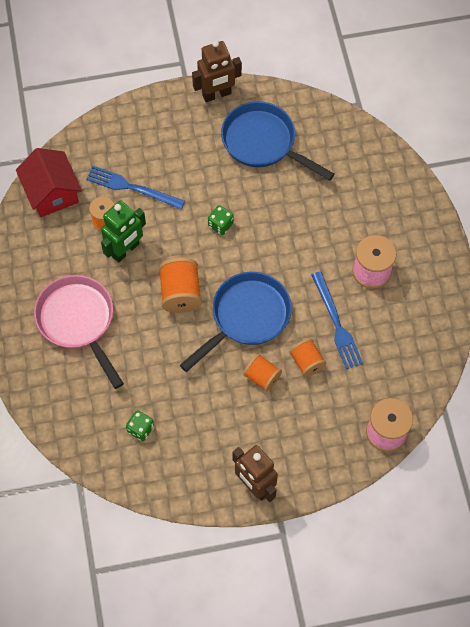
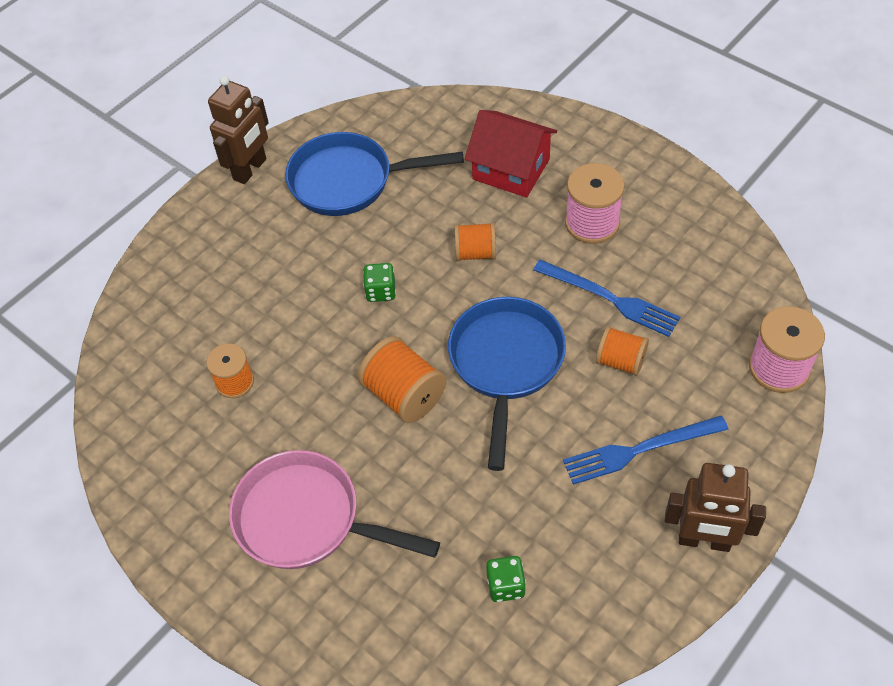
camera: 35 degrees left, 10 degrees down
red house [16,148,82,217] -> red house moved to [465,110,557,198]
blue fork [86,166,185,209] -> blue fork moved to [563,416,728,485]
green robot [101,200,146,263] -> none
orange spool [243,354,282,392] -> orange spool moved to [455,223,496,261]

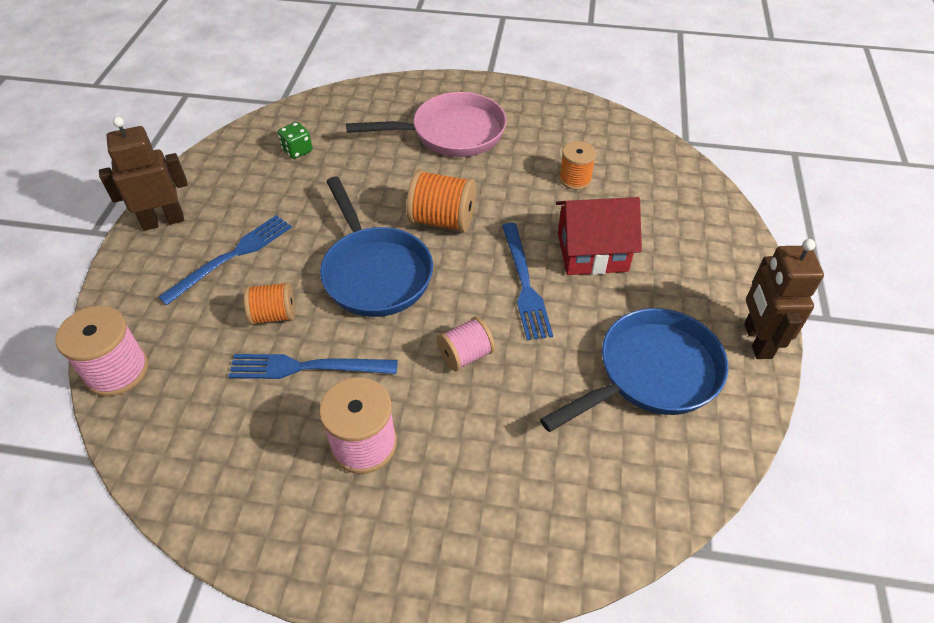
camera: 145 degrees right, 5 degrees down
green dice [363,263,396,302] -> blue fork [502,223,553,340]
orange spool [455,223,496,261] -> pink spool [437,317,495,371]
red house [465,110,557,198] -> red house moved to [556,197,642,275]

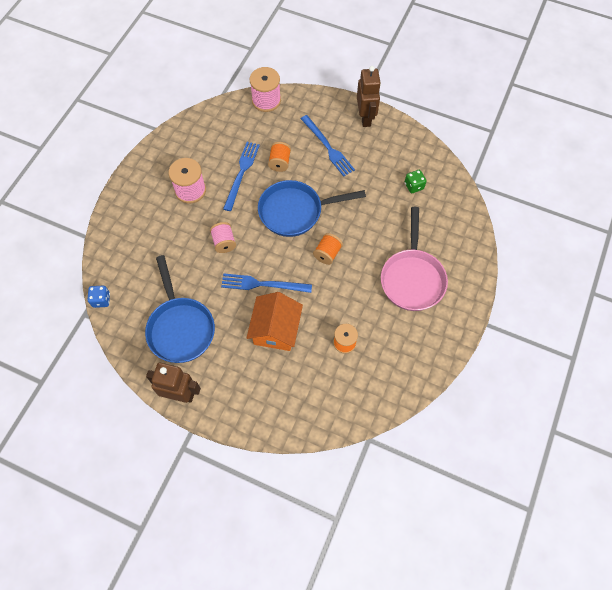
camera: 105 degrees right, 15 degrees up
orange spool [406,170,476,232] -> orange spool [313,233,343,265], size x0.66
red house [556,197,642,275] -> orange house [247,292,303,351]
none -> blue dice [87,286,110,308]

